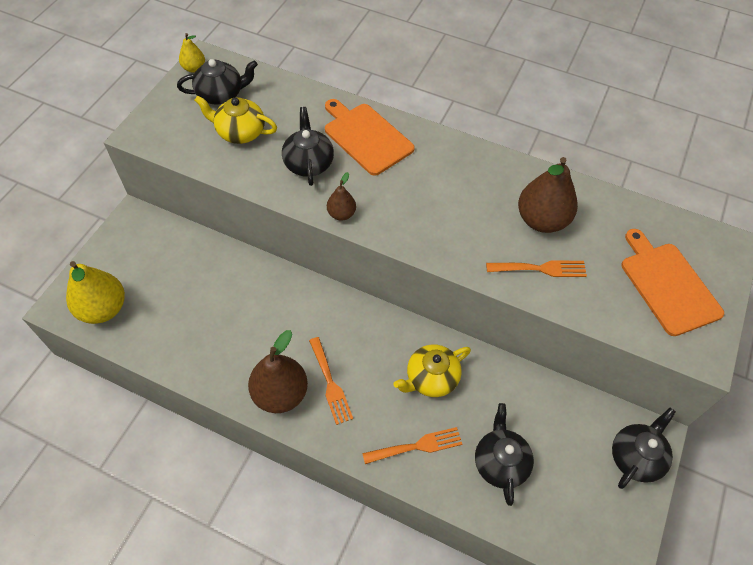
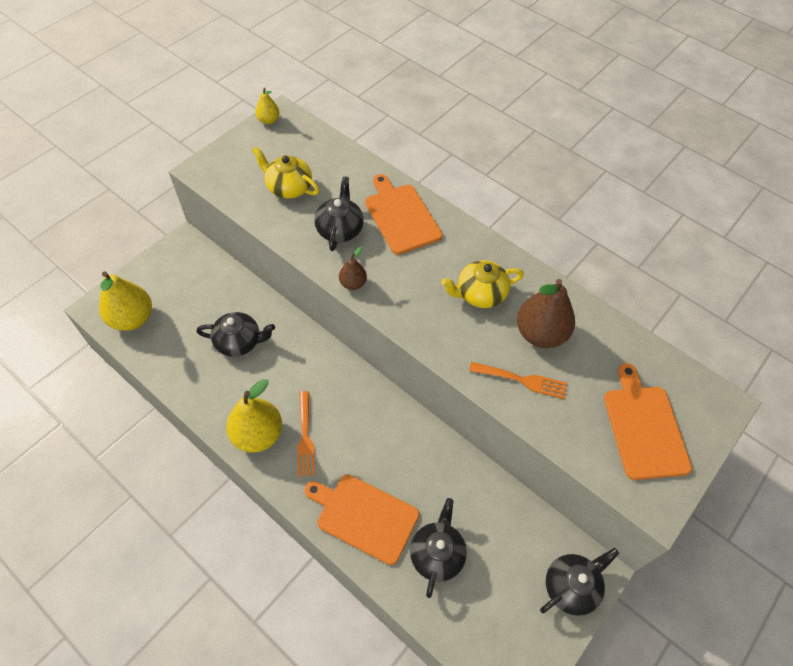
camera: 15 degrees right, 0 degrees up
black teapot [177,59,258,105] -> black teapot moved to [196,312,275,357]
brown pear [248,330,308,413] -> yellow pear [226,379,282,453]
orange fork [362,427,462,464] -> orange cutting board [305,475,419,565]
yellow teapot [393,344,471,397] -> yellow teapot moved to [441,260,524,308]

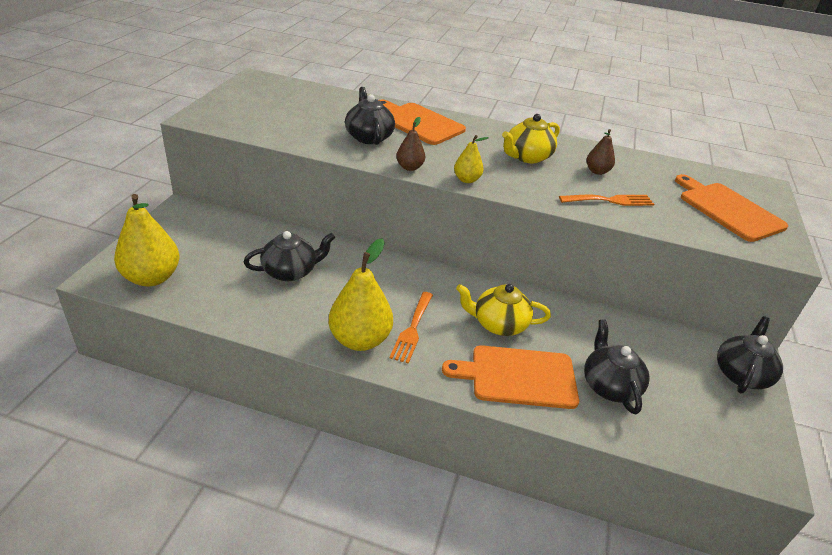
camera: 25 degrees left, 20 degrees down
yellow teapot [252,147,319,199] -> yellow teapot moved to [456,284,551,336]
yellow pear [255,88,280,124] -> yellow pear moved to [454,135,488,183]
orange fork [297,391,315,477] -> orange fork turned 45 degrees clockwise [390,292,433,364]
brown pear [517,279,575,348] -> brown pear [586,129,615,175], size x0.52

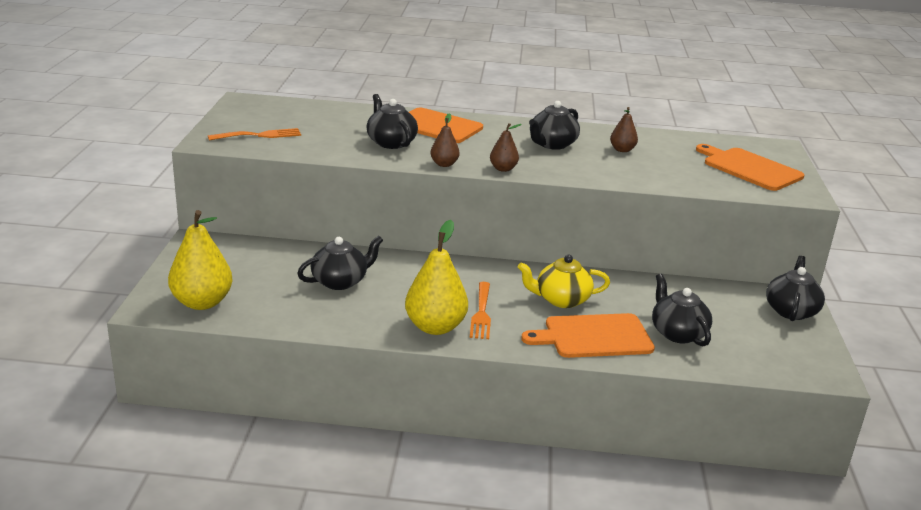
camera: 10 degrees left, 10 degrees down
yellow pear [454,135,488,183] -> brown pear [490,123,522,172]
yellow teapot [502,114,560,163] -> black teapot [529,101,580,150]
orange fork [559,195,654,206] -> orange fork moved to [208,128,301,140]

